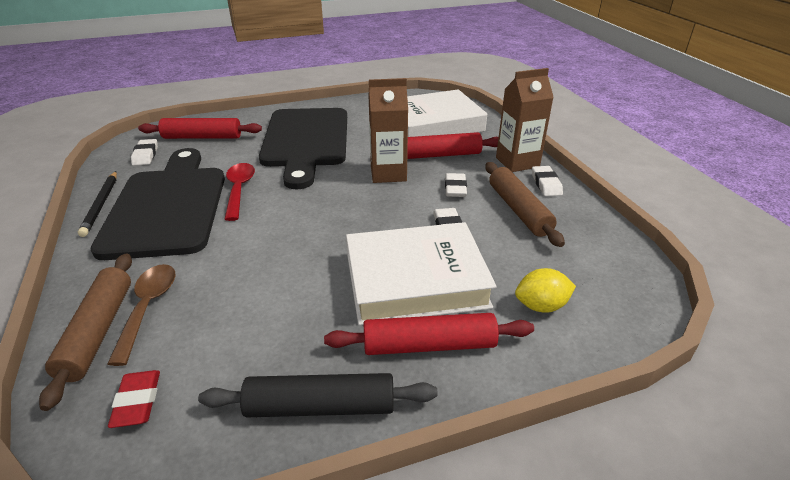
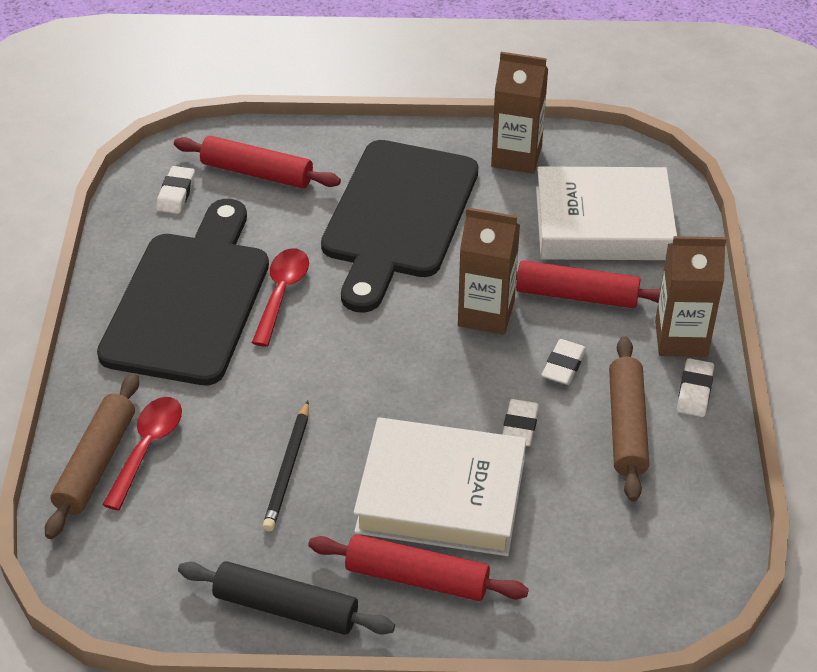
camera: 20 degrees right, 10 degrees up
black pencil [78,171,117,237] -> black pencil moved to [263,401,309,531]
brown spoon [107,264,176,366] -> red spoon [102,397,182,511]
red eraser [108,370,160,428] -> none
yellow lemon [515,268,576,313] -> none
none -> brown carton [491,52,548,174]

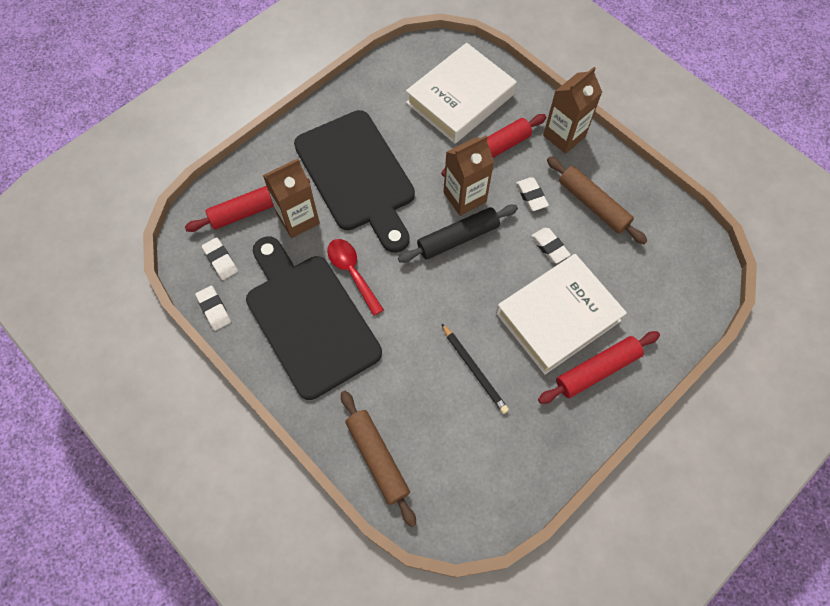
camera: 45 degrees left, 20 degrees up
red spoon [102,397,182,511] -> none
black rolling pin [178,561,395,635] -> black rolling pin moved to [398,204,518,263]
brown carton [491,52,548,174] -> brown carton moved to [263,159,320,238]
white eraser [677,358,714,417] -> white eraser moved to [195,286,231,331]

